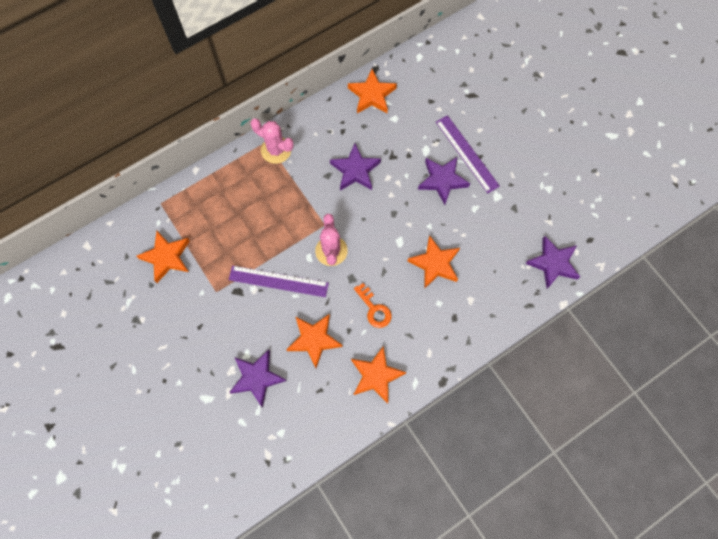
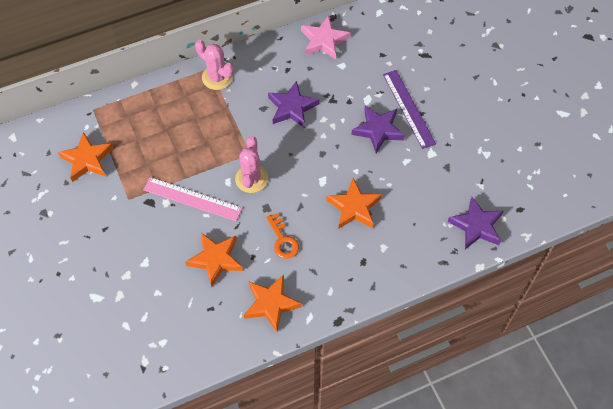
camera: 10 degrees right, 10 degrees down
purple ruler [229,266,329,297] -> pink ruler [143,177,242,221]
purple star [229,350,286,407] -> none
orange star [348,69,397,113] -> pink star [301,15,350,60]

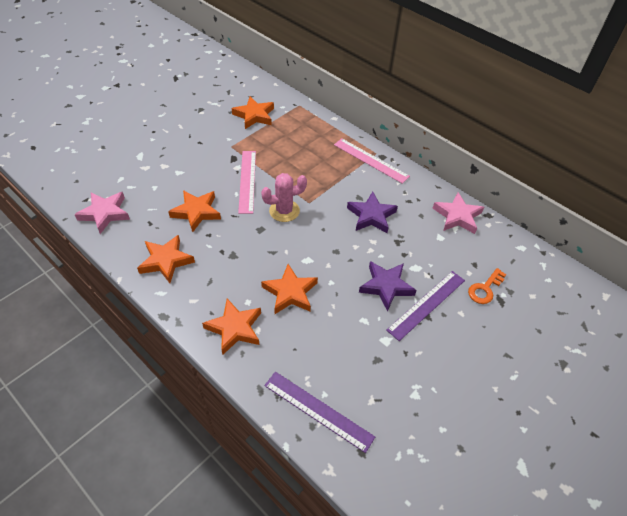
camera: 65 degrees right, 10 degrees down
pink cactus [195,40,234,90] -> pink ruler [334,138,410,184]
orange key [266,213,299,259] -> orange key moved to [468,268,506,304]
purple star [448,197,503,249] -> purple ruler [264,372,375,453]
none -> pink star [74,192,130,234]
none -> orange star [202,299,261,355]

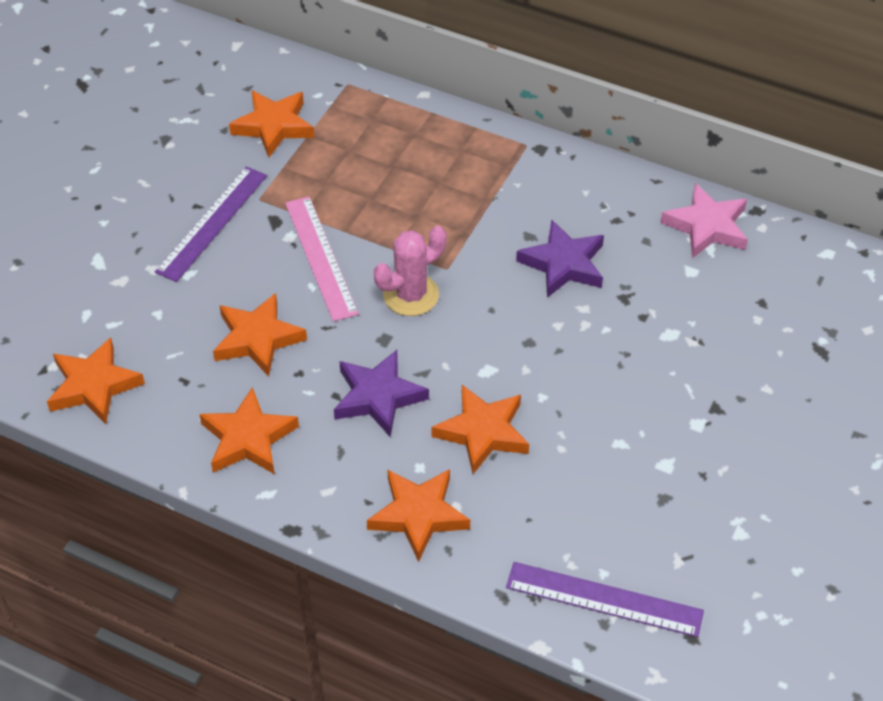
camera: 15 degrees left, 0 degrees up
pink star [74,192,130,234] -> orange star [47,338,145,424]
pink ruler [334,138,410,184] -> none
purple star [359,261,417,311] -> purple star moved to [334,350,429,437]
purple ruler [386,271,465,341] -> purple ruler moved to [155,166,267,282]
orange key [468,268,506,304] -> none

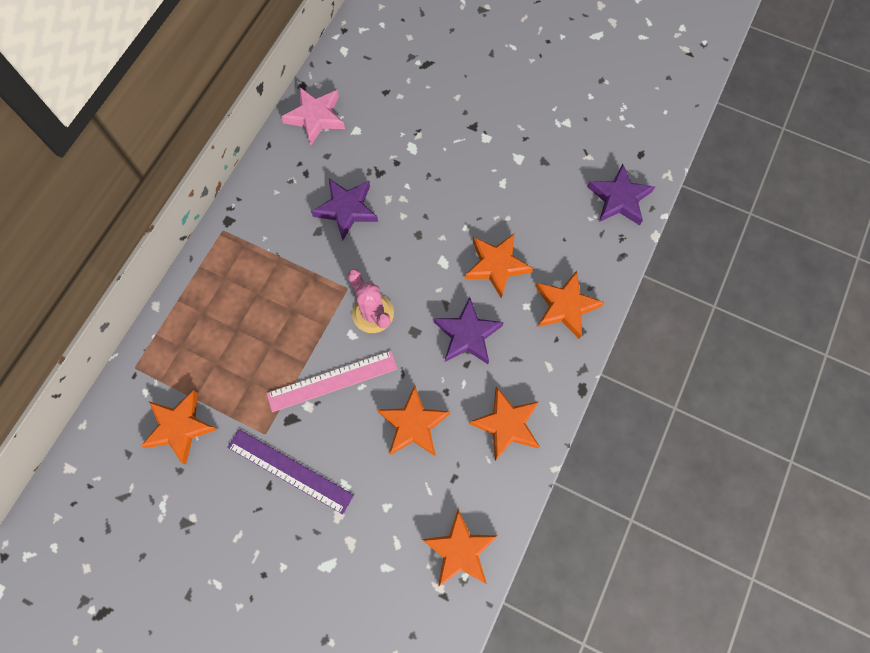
camera: 90 degrees left, 20 degrees up
purple ruler [506,562,704,637] -> purple star [587,163,655,226]

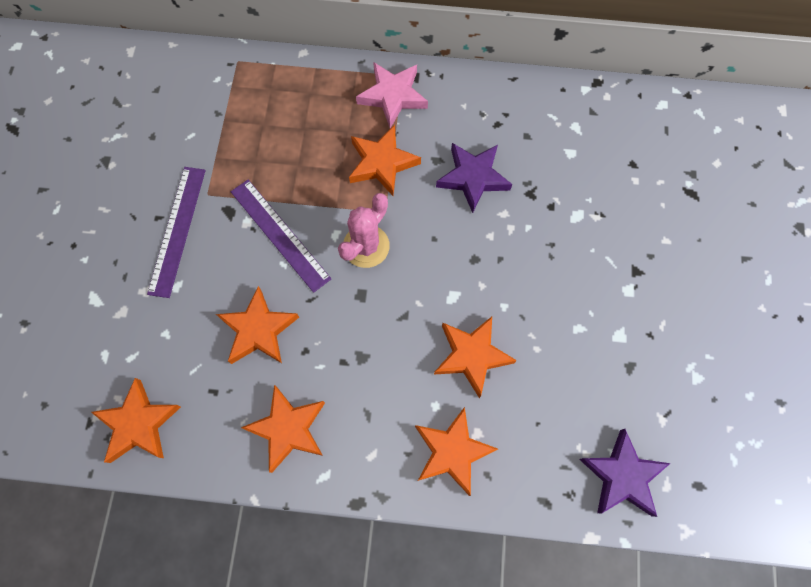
camera: 70 degrees right, 0 degrees up
orange star [141,390,218,465] -> orange star moved to [349,125,421,196]
pink ruler [266,351,398,412] -> purple ruler [231,180,331,293]
pink star [281,87,345,146] -> pink star moved to [356,62,428,128]
purple star [434,297,504,364] -> none

